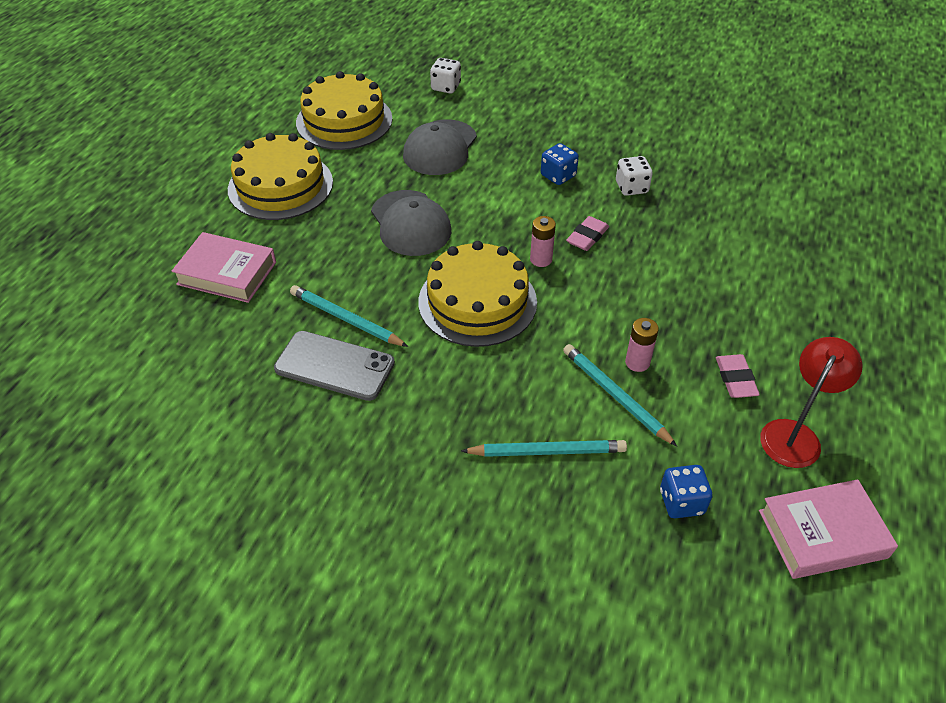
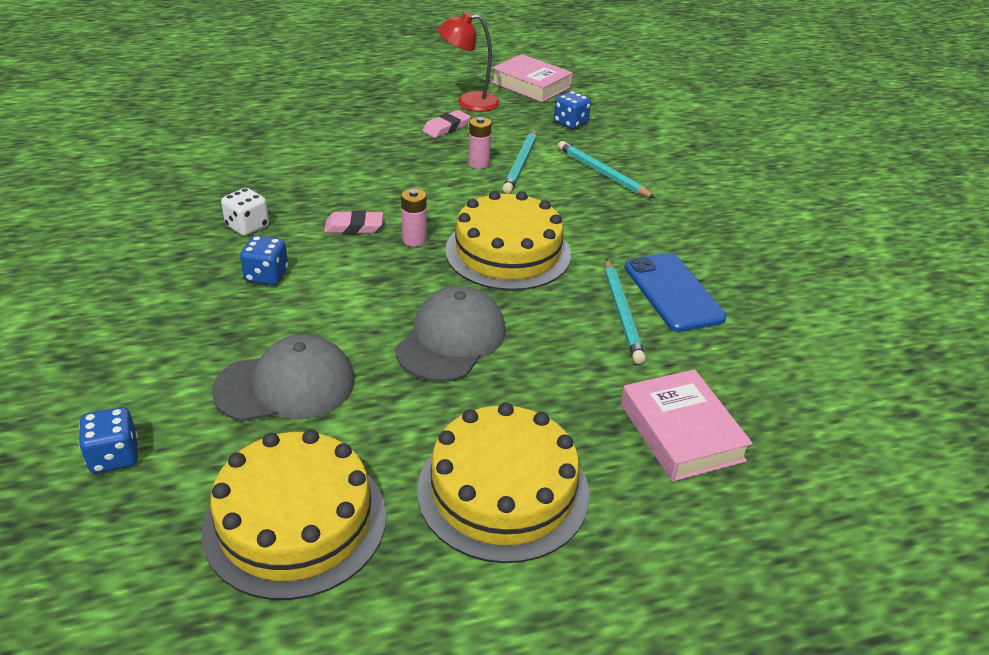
camera: 130 degrees left, 10 degrees down
grey phone [274,331,395,401] -> blue phone [624,253,727,332]
white dice [430,58,461,94] -> blue dice [79,407,138,473]

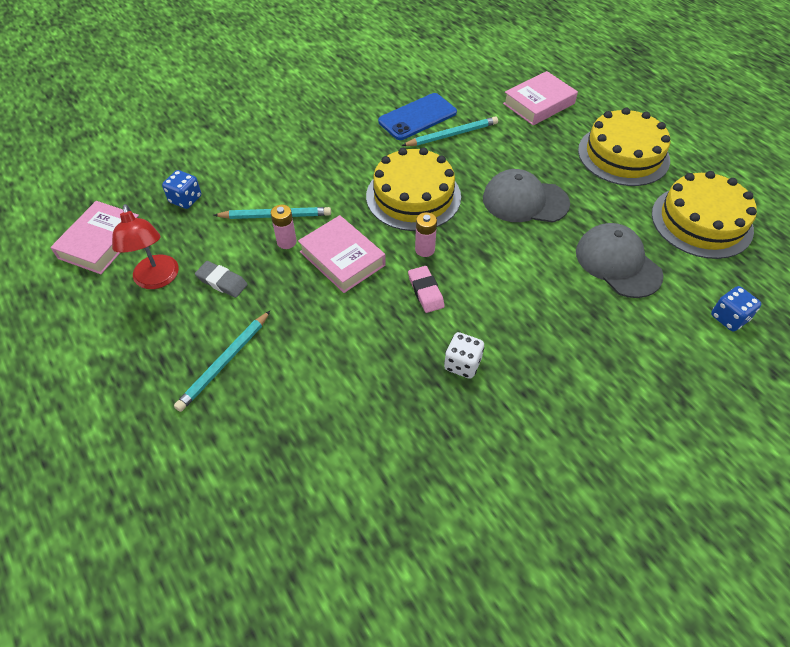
camera: 105 degrees left, 15 degrees up
blue dice [240,236,288,285] -> none
pink eraser [422,110,471,138] -> grey eraser [195,261,248,298]
turquoise pencil [558,141,655,198] -> turquoise pencil moved to [174,311,270,412]
none -> pink book [298,215,386,293]

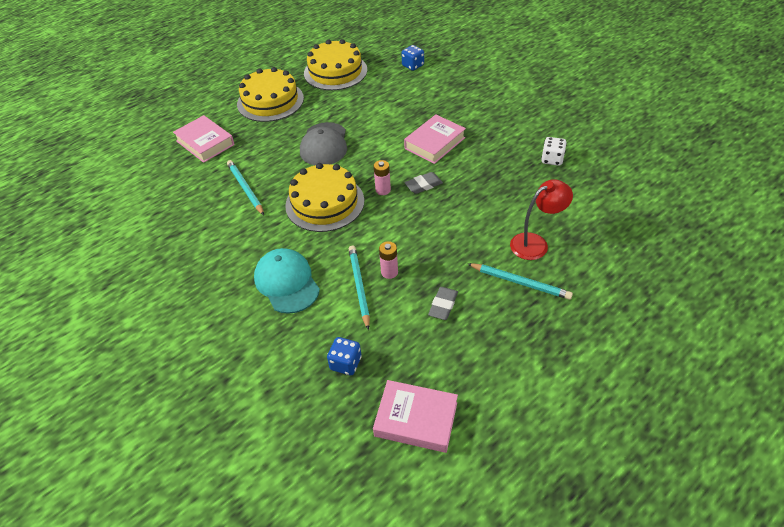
camera: 95 degrees left, 5 degrees down
red lamp [112,204,179,289] -> red lamp moved to [510,179,573,260]
pink book [298,215,386,293] -> pink book moved to [404,115,466,164]
blue phone [378,93,457,140] -> none
pink eraser [408,266,445,313] -> grey eraser [405,172,443,194]
white dice [444,332,484,379] -> white dice moved to [541,137,567,166]
grey cap [576,223,663,298] -> none
none -> turquoise cap [254,248,320,314]

